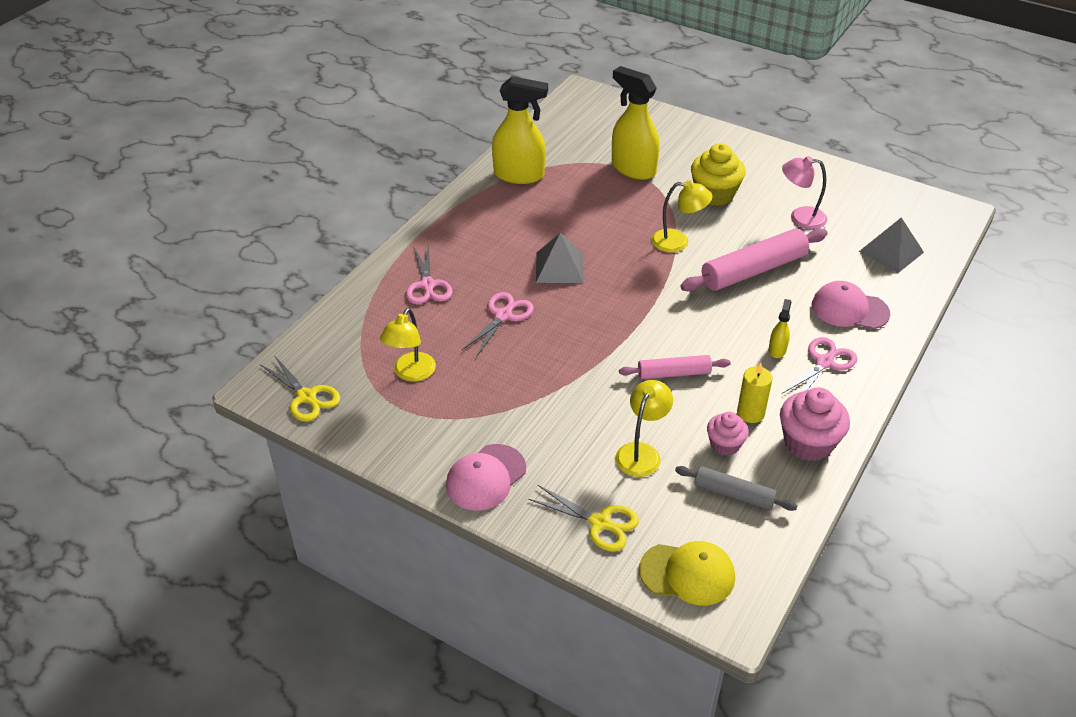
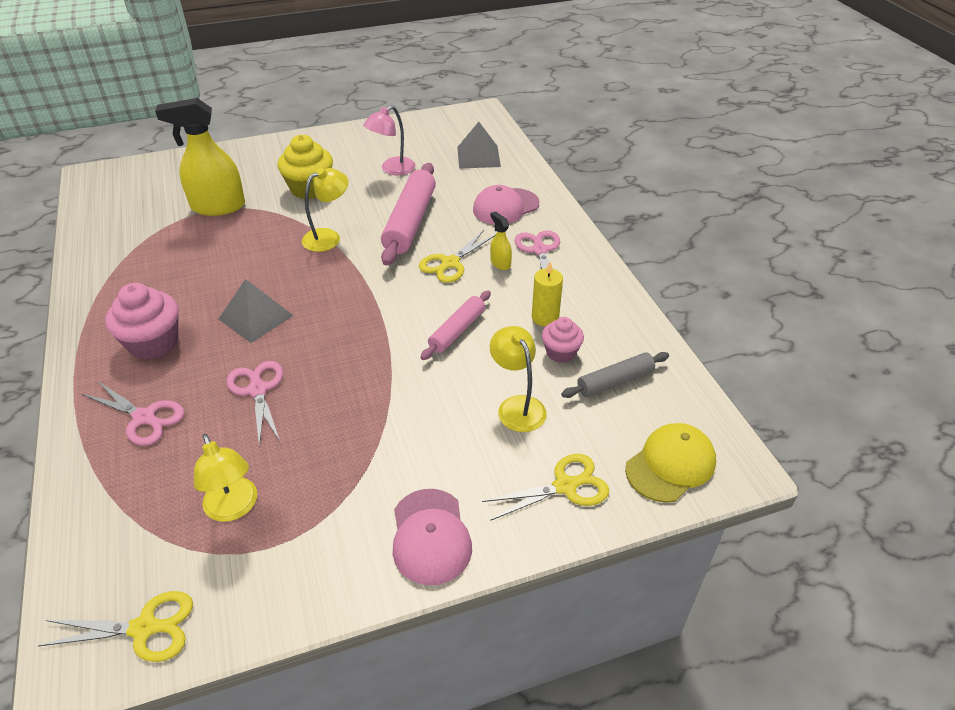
camera: 50 degrees left, 0 degrees up
yellow spray bottle [492,76,548,184] -> none
pink cupcake [780,387,850,461] -> pink cupcake moved to [105,283,179,360]
none -> yellow scissors [419,230,495,283]

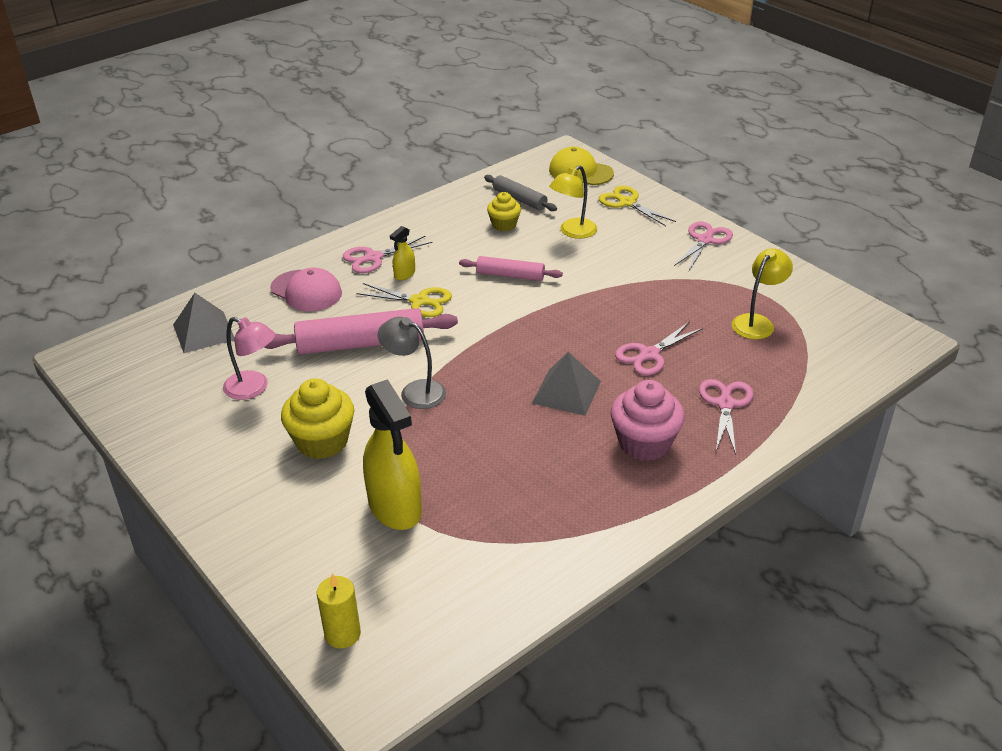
camera: 110 degrees left, 5 degrees down
yellow scissors [38,591,193,662] -> none
yellow lamp [302,168,348,252] -> grey lamp [378,317,446,409]
pink cap [393,489,472,585] -> pink scissors [674,221,733,271]
yellow candle [532,262,563,327] -> yellow candle moved to [317,573,361,649]
pink cupcake [542,317,584,363] -> yellow cupcake [487,192,521,231]

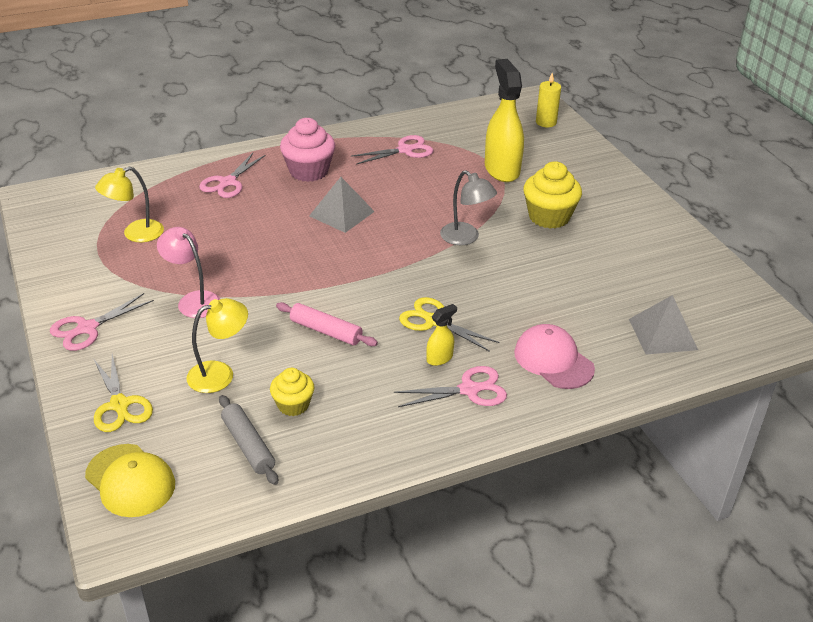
camera: 165 degrees left, 0 degrees up
pink lamp [223,317,275,400] -> pink lamp moved to [157,227,220,318]
pink rolling pin [264,308,458,354] -> none
pink scissors [615,321,703,375] -> pink scissors moved to [351,135,433,165]

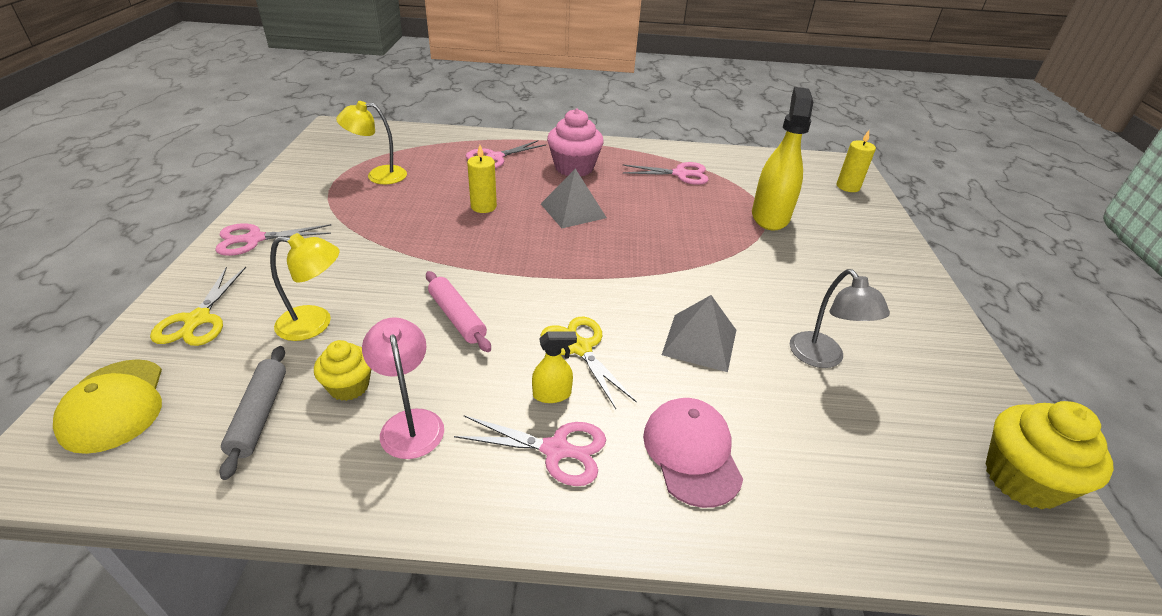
camera: 25 degrees right, 0 degrees up
pink lamp [157,227,220,318] -> pink lamp moved to [362,317,444,459]
grey lamp [440,170,497,245] -> grey lamp moved to [790,269,890,368]
yellow cupcake [523,161,582,229] -> yellow cupcake moved to [985,401,1114,510]
grey pyramid [629,295,698,354] -> grey pyramid moved to [662,295,736,372]
none -> yellow candle [467,145,497,213]

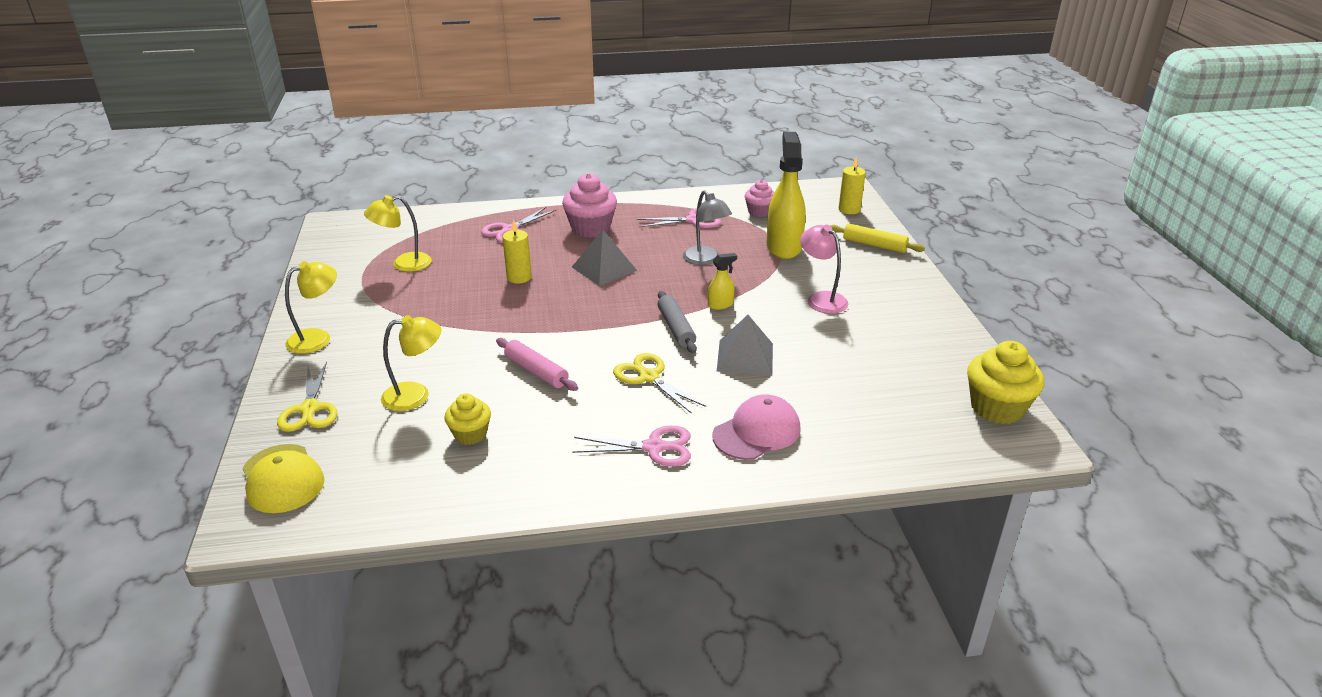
camera: 10 degrees left, 5 degrees down
pink scissors [215,223,331,256] -> yellow lamp [285,261,337,354]
grey rolling pin [219,346,286,480] -> grey rolling pin moved to [658,291,697,354]
pink lamp [362,317,444,459] -> pink lamp moved to [800,225,848,314]
yellow spray bottle [532,332,577,403] -> yellow spray bottle moved to [708,253,737,310]
pink cap [643,398,743,508] -> pink cap turned 75 degrees clockwise [712,395,801,460]
grey lamp [790,269,890,368] -> grey lamp moved to [683,190,732,265]
none -> pink cupcake [745,180,774,217]
none -> yellow rolling pin [830,224,925,253]

